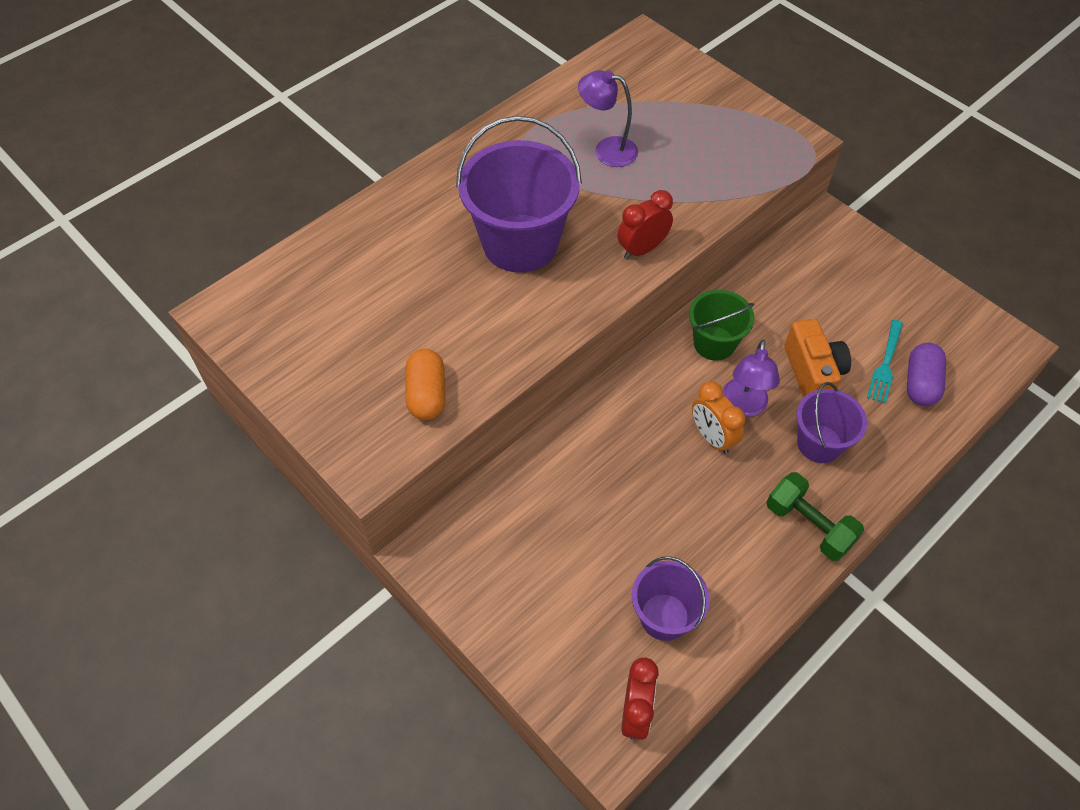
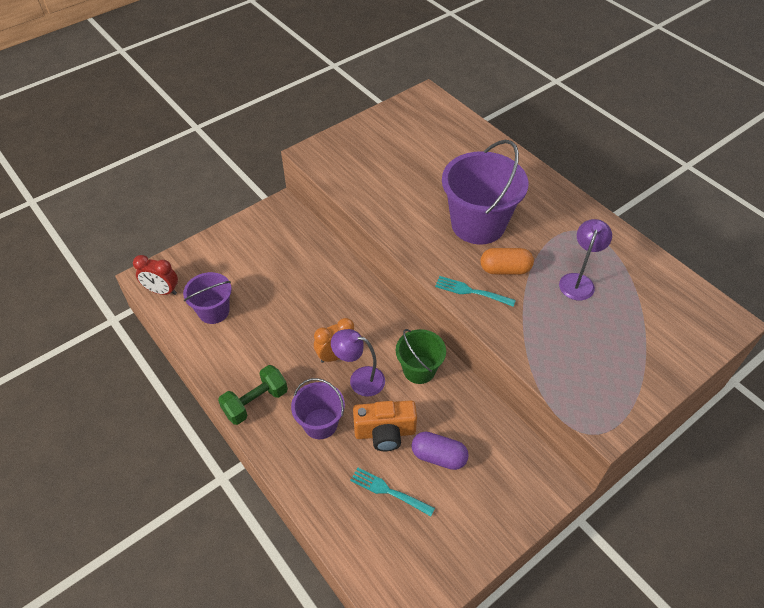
camera: 95 degrees right, 5 degrees down
orange capsule [405,349,445,420] -> orange capsule moved to [481,248,534,275]
red clock [617,190,673,259] -> turquoise fork [435,276,516,307]
purple capsule [907,343,946,406] -> purple capsule moved to [412,431,469,470]

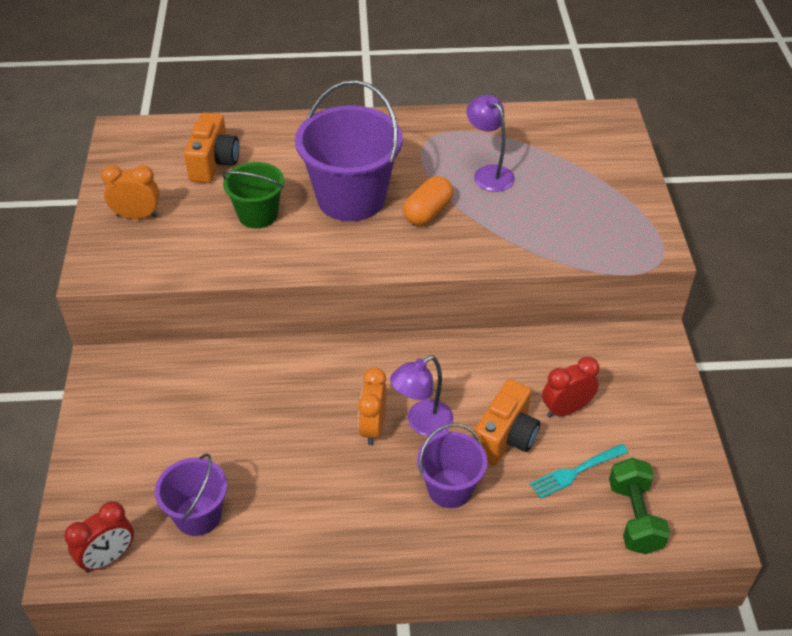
camera: 55 degrees left, 5 degrees down
green dumbbell [218,365,288,425] -> green dumbbell moved to [609,458,670,554]
green bucket [396,329,446,384] -> green bucket moved to [222,162,284,228]
purple capsule [412,431,469,470] -> red clock [542,357,599,418]
turquoise fork [435,276,516,307] -> none
none -> orange clock [101,165,160,219]
none -> orange camera [184,112,239,183]

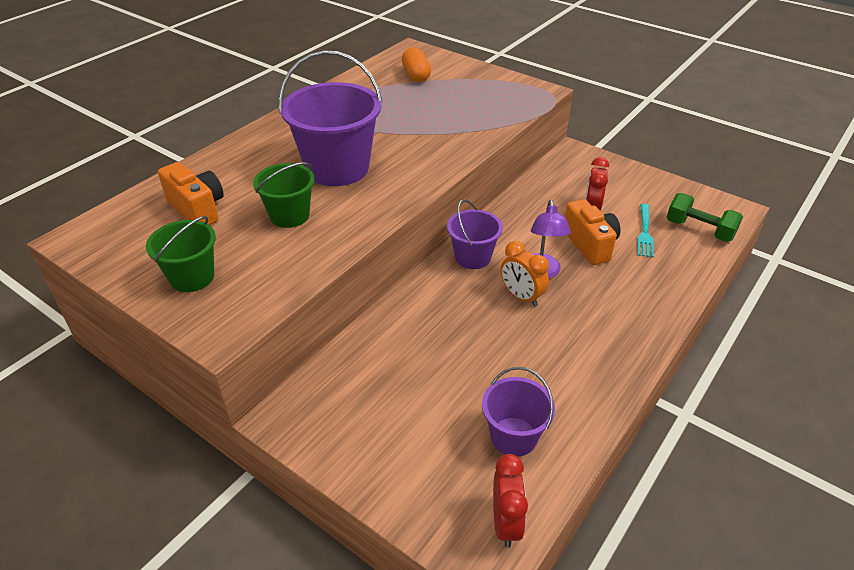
camera: 50 degrees left, 5 degrees down
orange clock [101,165,160,219] -> green bucket [146,216,216,292]
orange capsule [403,176,453,226] -> orange capsule moved to [402,47,431,82]
purple bucket [417,424,488,508] -> purple bucket moved to [447,199,503,269]
purple lamp [467,95,515,192] -> none

